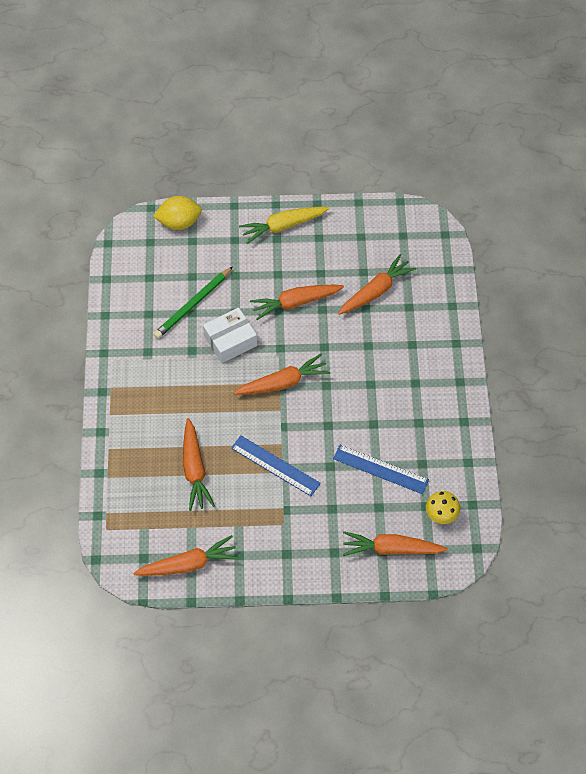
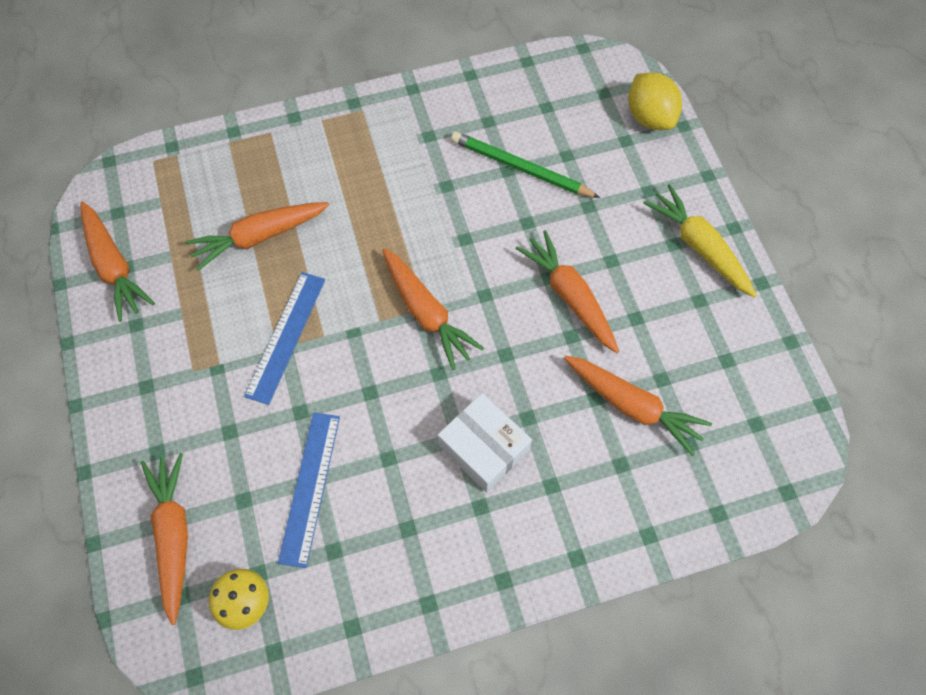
camera: 75 degrees right, 5 degrees up
white box [203,307,257,363] -> white box moved to [438,393,532,492]

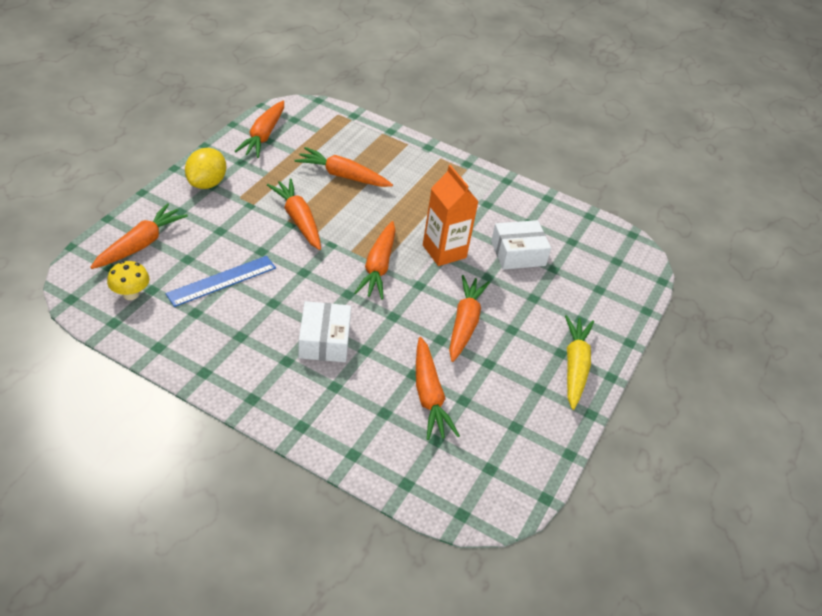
camera: 40 degrees right, 20 degrees down
blue ruler [244,272,325,405] -> orange carrot [267,178,321,250]
green pencil [451,132,600,198] -> white box [491,220,551,270]
yellow lemon [628,73,682,130] -> yellow lemon moved to [185,148,226,189]
none -> orange carton [423,165,479,266]

